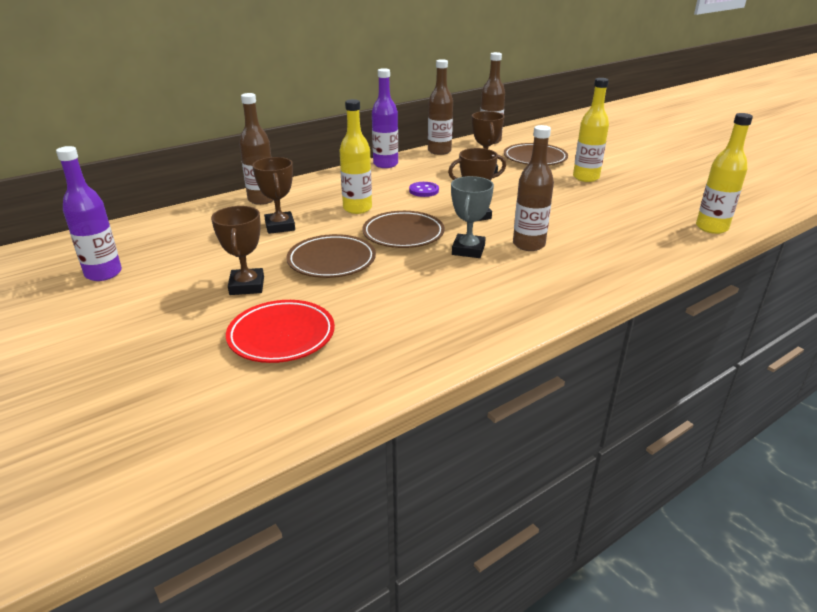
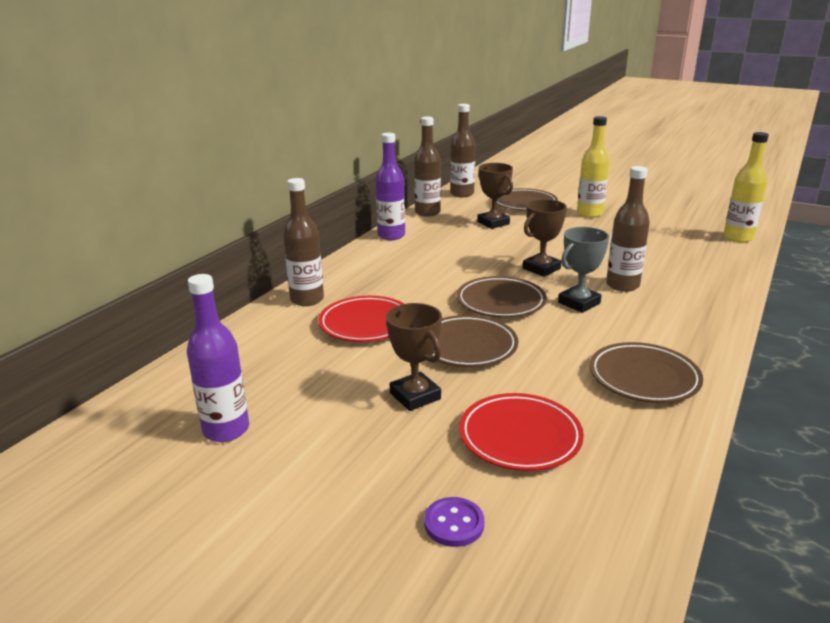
camera: 25 degrees left, 5 degrees down
brown trophy [252,157,295,234] -> red plate [318,296,404,342]
yellow bottle [340,99,372,214] -> none
purple button [409,182,439,197] -> purple button moved to [424,497,484,547]
grey trophy [451,176,494,258] -> grey trophy turned 60 degrees clockwise [558,227,609,313]
none -> brown plate [589,342,703,403]

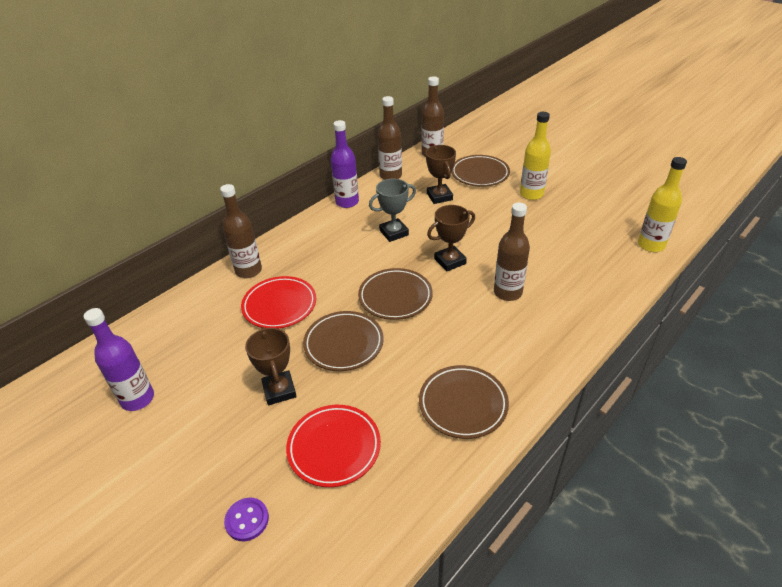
camera: 15 degrees right, 15 degrees up
grey trophy [558,227,609,313] -> grey trophy moved to [369,179,416,242]

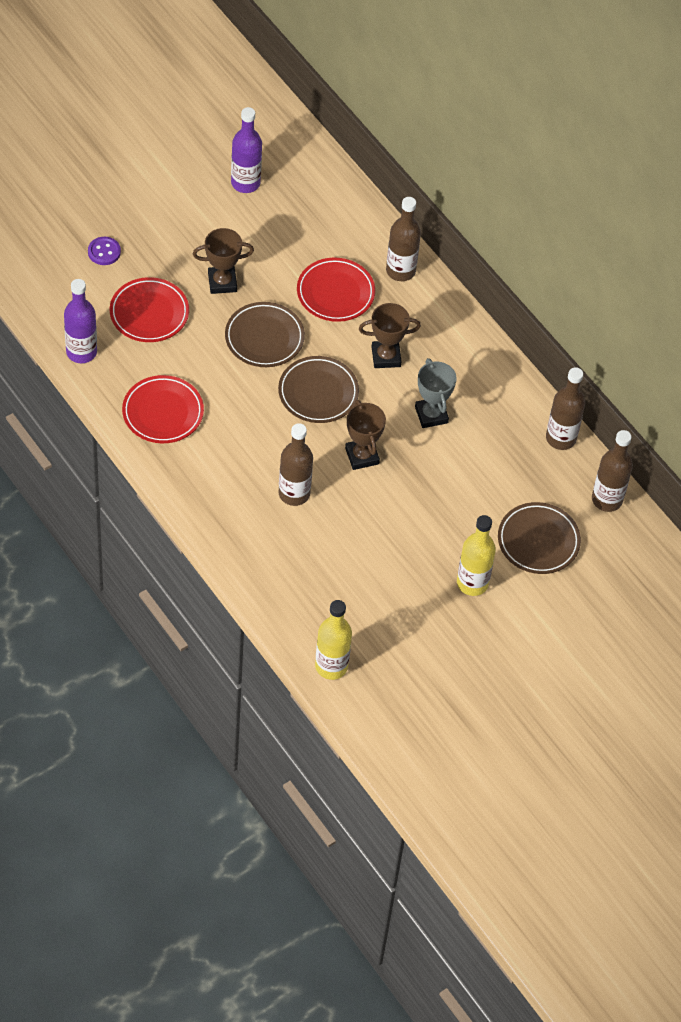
camera: 95 degrees right, 15 degrees up
purple bottle [331,120,359,208] -> purple bottle moved to [64,279,97,363]
brown plate [419,365,509,439] -> red plate [122,375,204,443]
brown trophy [426,145,456,204] -> brown trophy moved to [359,303,421,368]

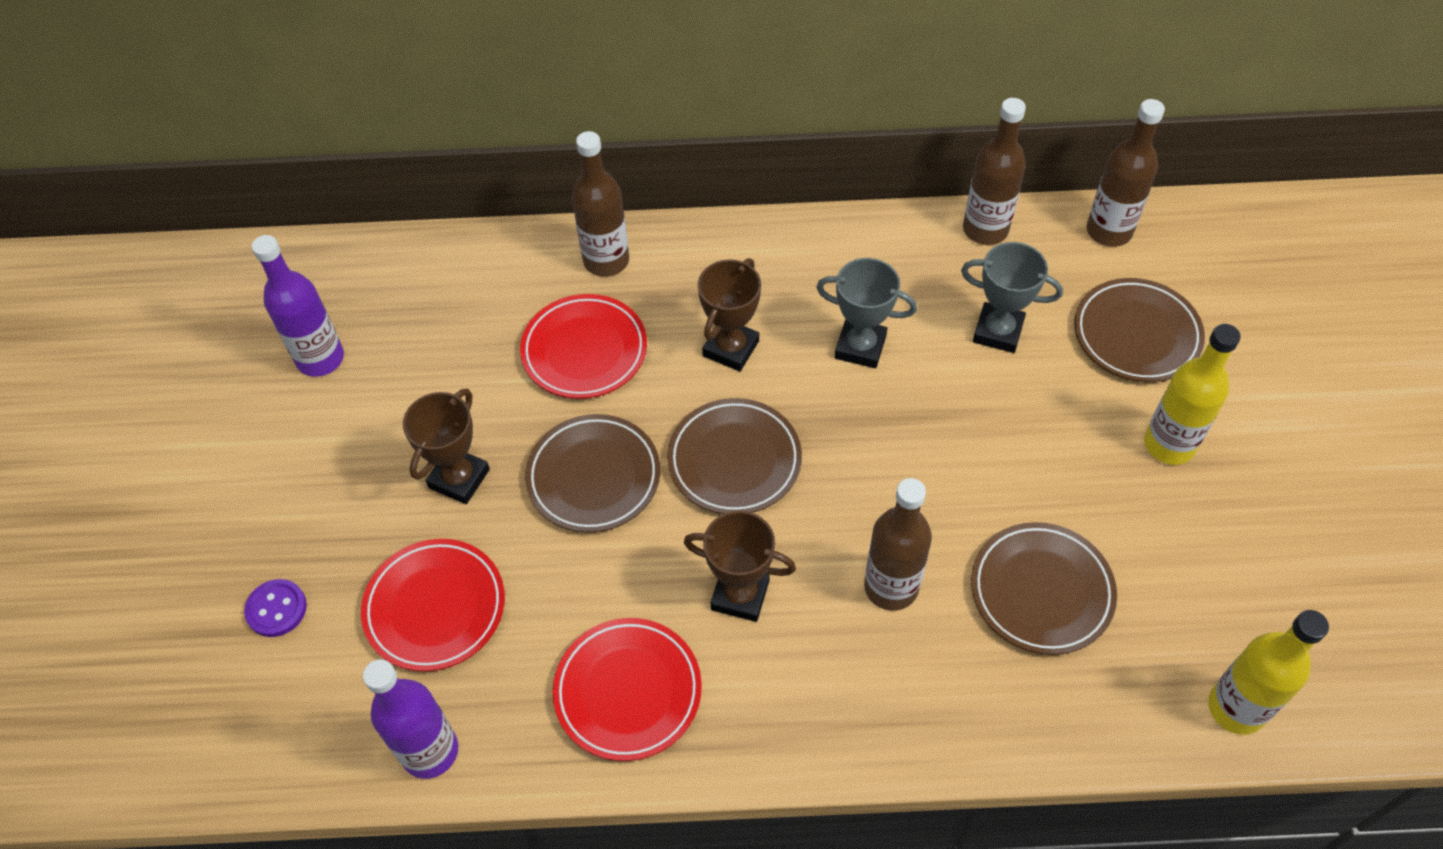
camera: 50 degrees left, 0 degrees up
brown trophy [345,400,386,470] -> brown trophy moved to [684,511,796,622]
none -> grey trophy [961,242,1063,353]
none -> brown plate [971,522,1117,655]

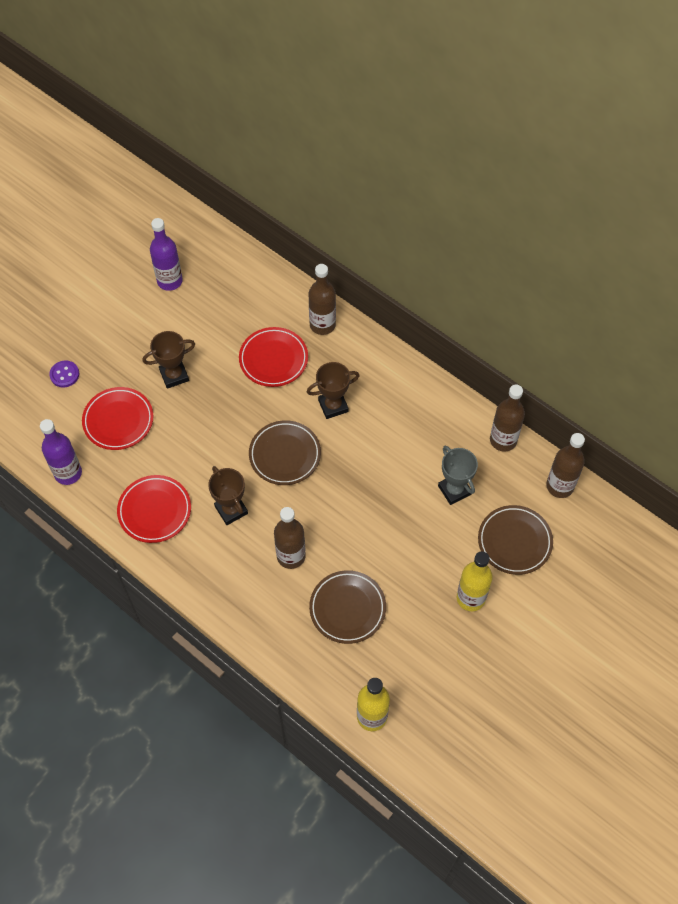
camera: 40 degrees right, 5 degrees up
brown plate [525,414,660,533] -> none
grey trophy [816,258,917,368] -> none

